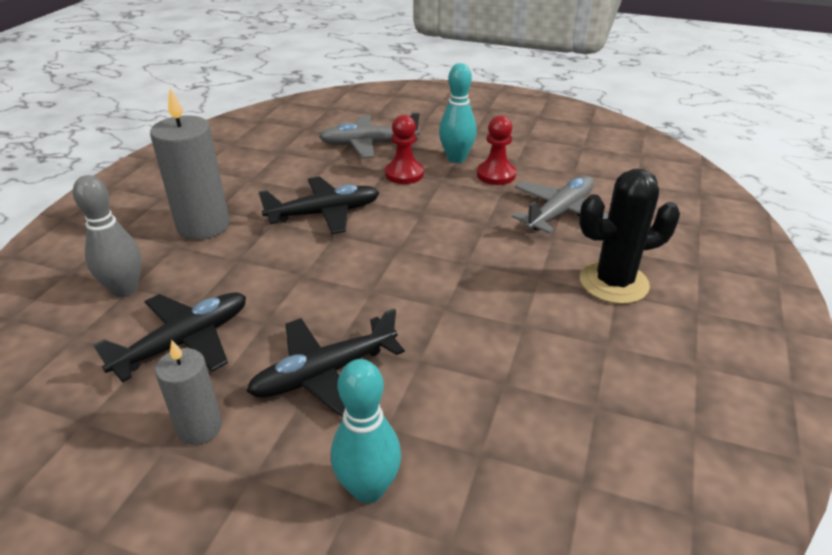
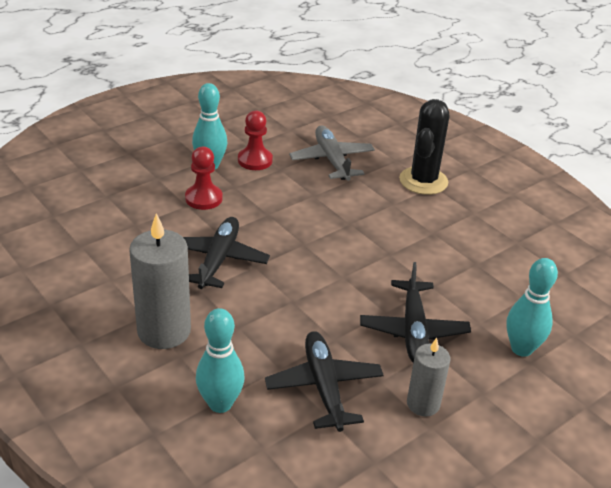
camera: 60 degrees left, 0 degrees up
grey bowling pin [73,175,141,297] -> turquoise bowling pin [196,308,245,413]
grey plane [319,113,420,158] -> none

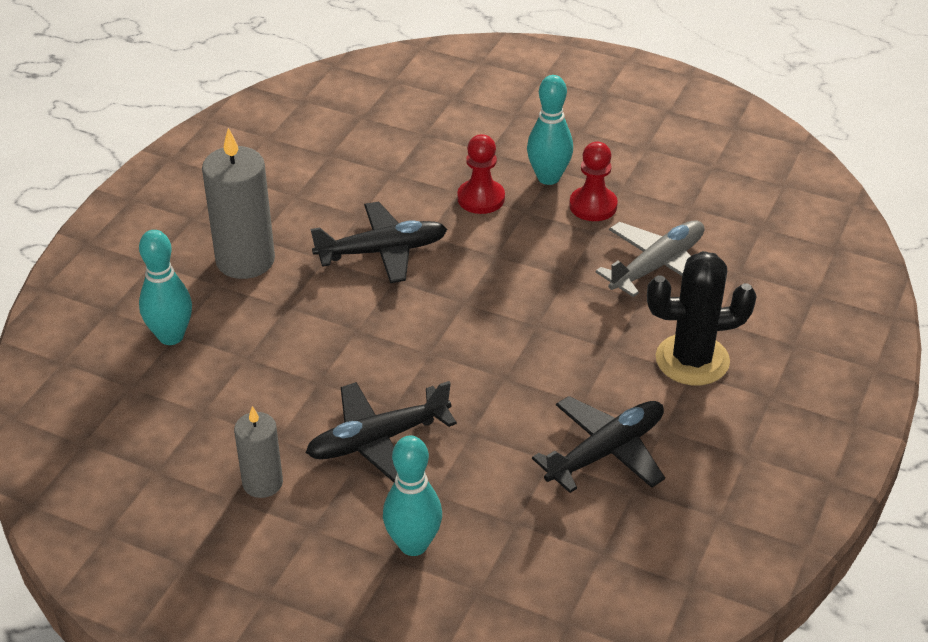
camera: 65 degrees right, 5 degrees up
black plane [265,331,384,432] -> black plane moved to [532,396,665,493]

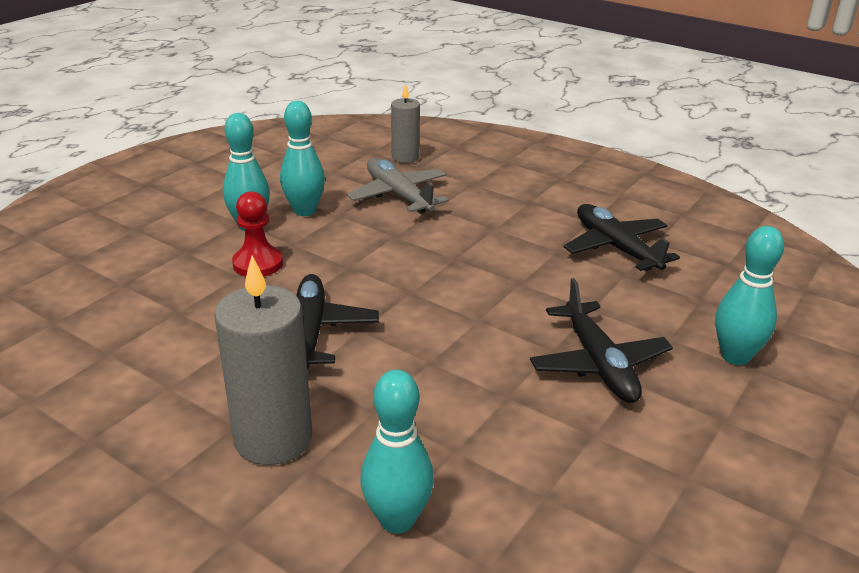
camera: 80 degrees left, 10 degrees down
grey candle [234,406,283,498] -> grey candle moved to [391,83,420,163]
red pawn [569,142,618,221] -> turquoise bowling pin [280,101,325,216]
black cactus [647,251,757,385] -> none

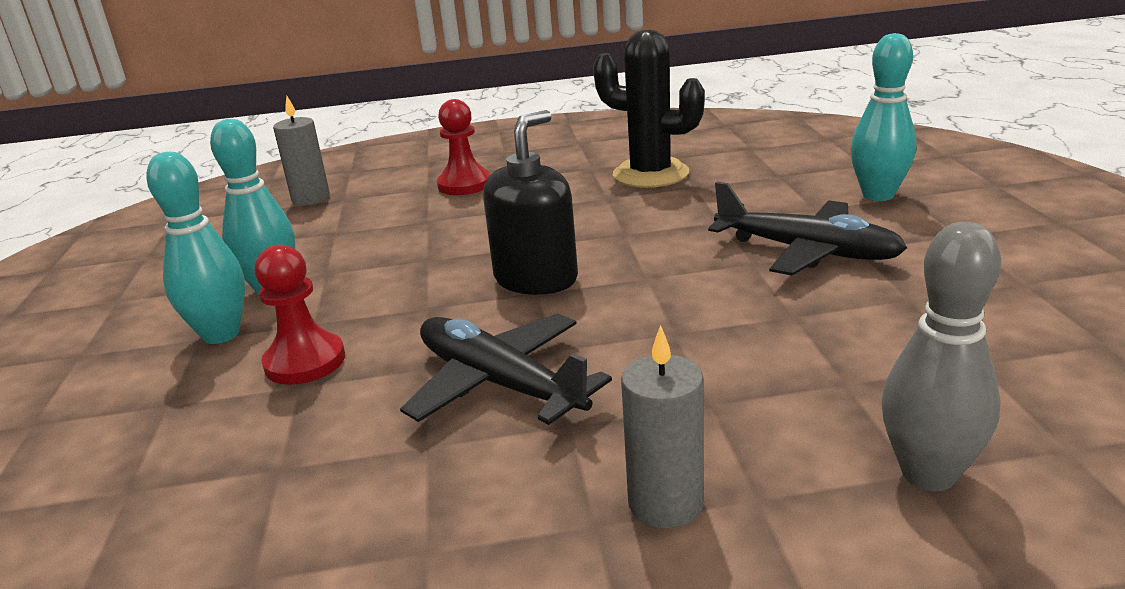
camera: 40 degrees left, 5 degrees down
grey candle [214,256,312,465] -> grey candle [621,325,704,529], size x0.59
grey plane [347,158,449,214] -> none
turquoise bowling pin [360,370,434,534] -> grey bowling pin [882,222,1001,491]
black plane [563,204,680,271] -> black cactus [593,30,705,188]
none -> red pawn [437,99,491,195]
none -> black soap dispenser [483,110,578,295]

